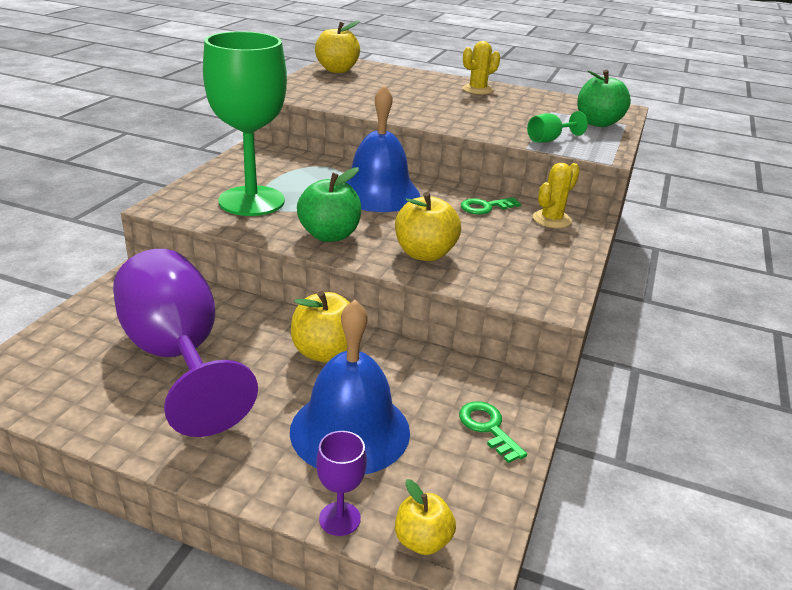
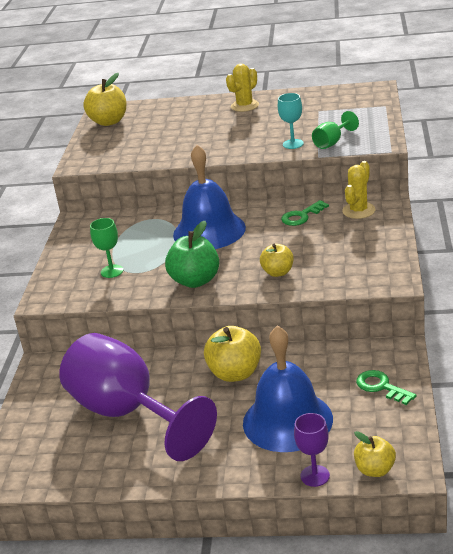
camera: 10 degrees left, 0 degrees up
green goblet [203,31,287,216] -> green goblet [90,218,123,278], size x0.40
yellow apple [395,192,461,261] -> yellow apple [260,243,293,277], size x0.63
green apple [577,70,631,127] -> none
none -> turquoise goblet [278,93,304,149]

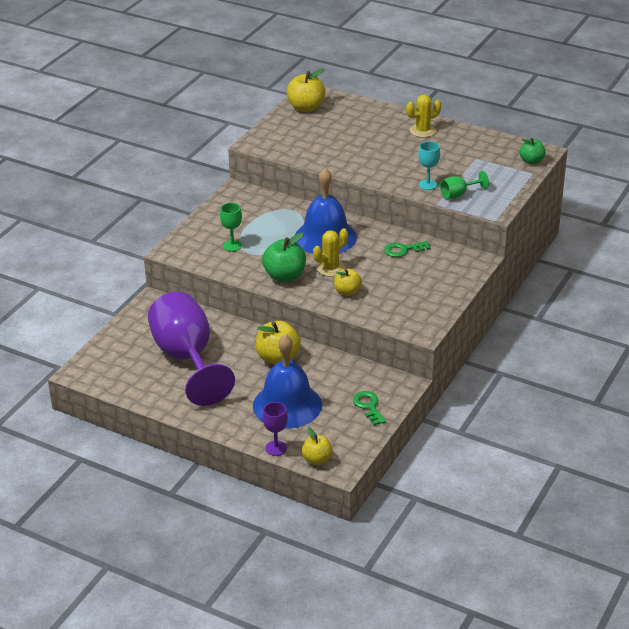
camera: 20 degrees right, 5 degrees up
yellow cactus [342,161,375,219] -> yellow cactus moved to [313,228,348,276]
none -> green apple [519,138,546,164]

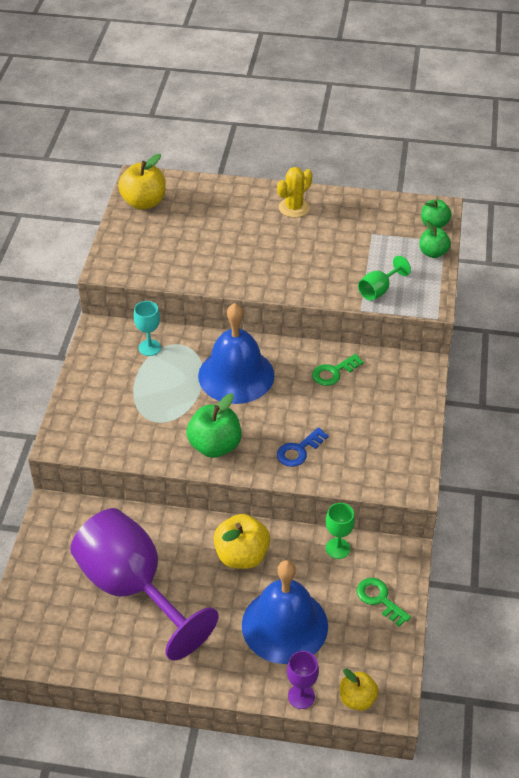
camera: 20 degrees left, 10 degrees up
green goblet [220,203,242,251] -> green goblet moved to [326,503,355,559]
yellow cactus [313,228,348,276] -> none
yellow apple [334,269,362,296] -> blue key [277,427,329,467]
turquoise goblet [418,141,440,190] -> turquoise goblet moved to [134,301,161,356]
none -> green apple [419,220,451,258]

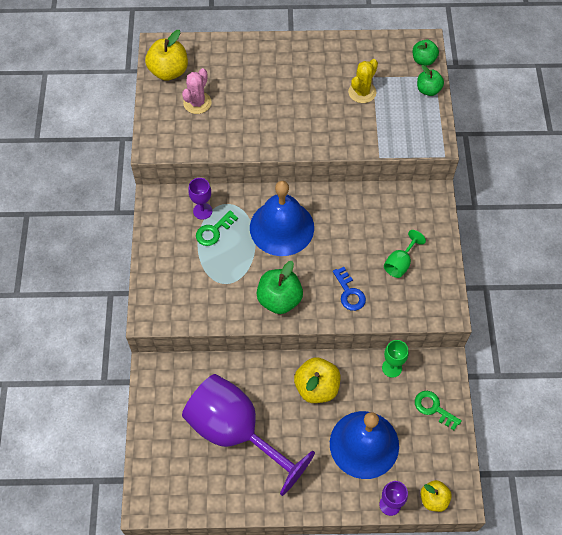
camera: 10 degrees left, 15 degrees up
turquoise goblet [134,301,161,356] -> purple goblet [188,178,212,220]
yellow cactus [277,167,312,218] -> yellow cactus moved to [348,59,378,103]
blue key [277,427,329,467] -> blue key turned 60 degrees counterclockwise [333,267,366,311]
green key [312,354,364,386] -> green key moved to [196,210,238,246]
green goblet [358,256,411,301] -> green goblet moved to [384,230,426,278]
none -> pink cactus [182,68,212,114]

